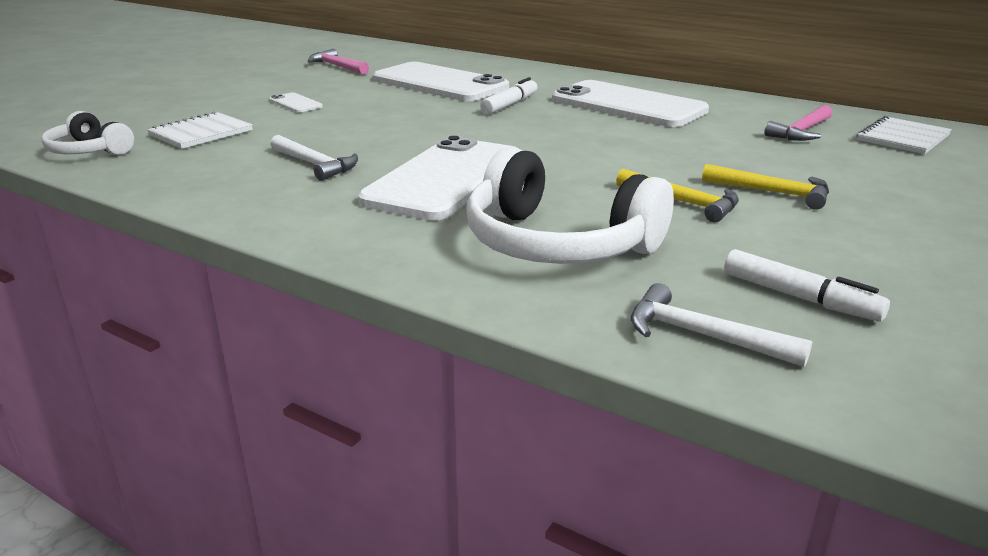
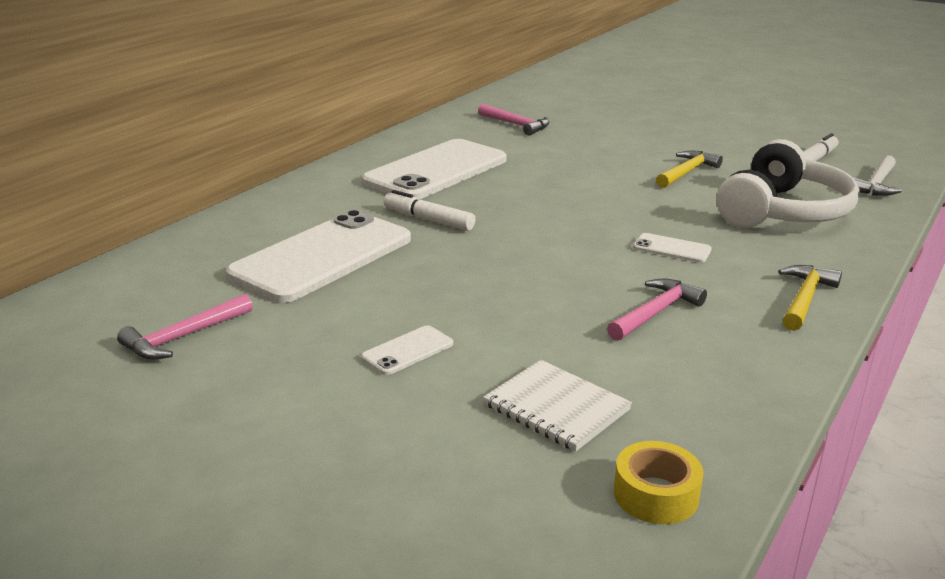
camera: 90 degrees left, 0 degrees up
white headphones [41,111,134,155] -> yellow tape [614,441,704,524]
white hammer [270,135,358,181] -> pink hammer [607,278,707,341]
white phone [358,136,517,221] -> white phone [633,233,712,263], size x0.41
yellow hammer [702,164,829,210] -> yellow hammer moved to [778,265,842,331]
white notebook [857,116,952,154] -> none

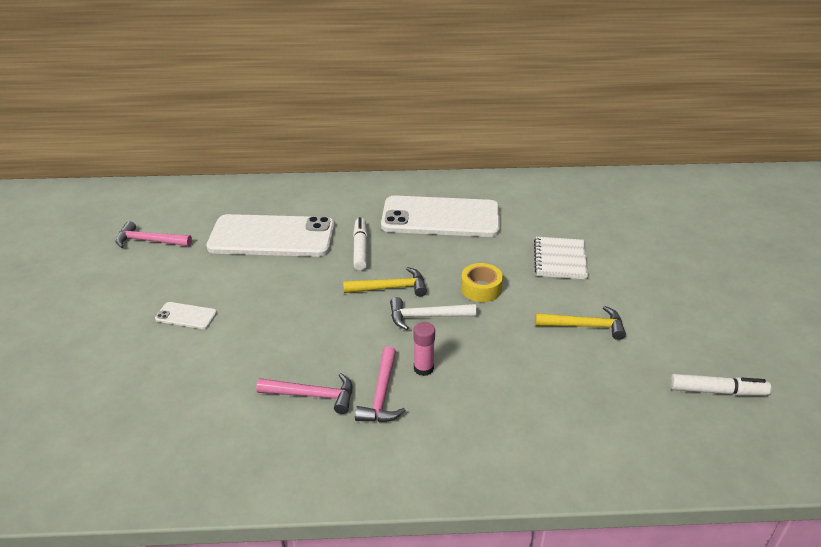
camera: 55 degrees right, 10 degrees up
pink hammer [478,104,550,135] -> pink hammer moved to [355,346,406,422]
white notebook [483,360,632,451] -> white notebook moved to [534,236,588,279]
yellow tape [614,441,704,524] -> yellow tape moved to [461,263,503,302]
white phone [633,233,712,263] -> pink glue stick [413,322,435,376]
white headphones [717,139,860,228] -> none
yellow hammer [778,265,842,331] -> yellow hammer moved to [343,267,427,297]
white hammer [853,155,902,196] -> white hammer moved to [390,297,476,330]

